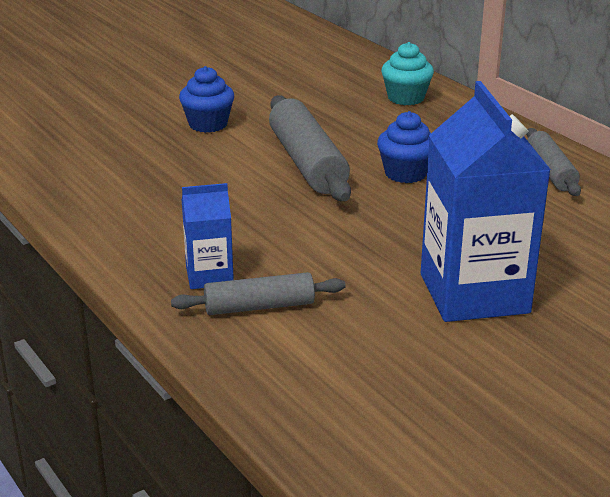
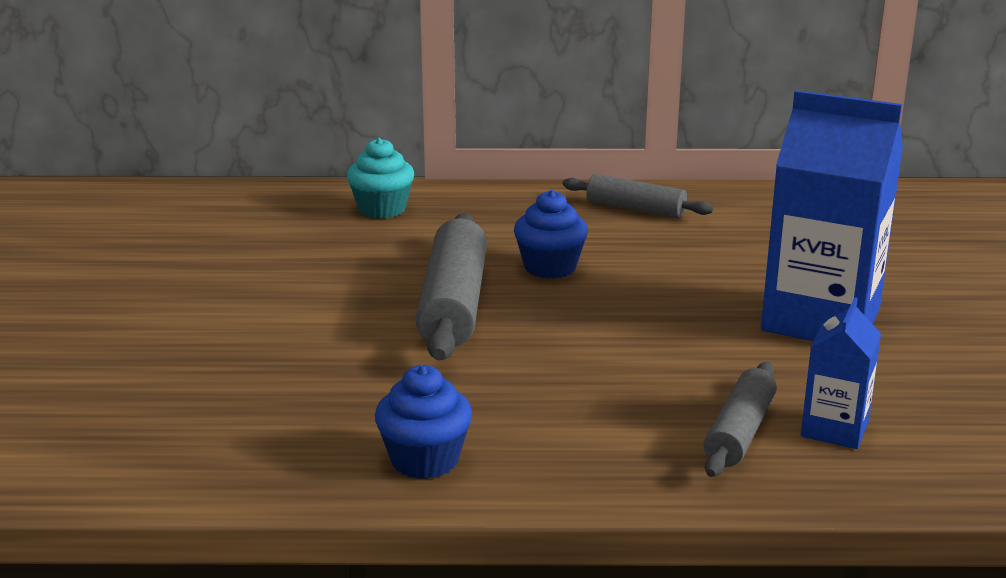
camera: 55 degrees left, 5 degrees down
blue cupcake [179,66,234,133] -> blue cupcake moved to [375,365,472,479]
blue carton [182,183,234,289] -> blue carton moved to [801,297,881,449]
grey rolling pin [269,95,351,201] -> grey rolling pin turned 75 degrees clockwise [416,213,487,361]

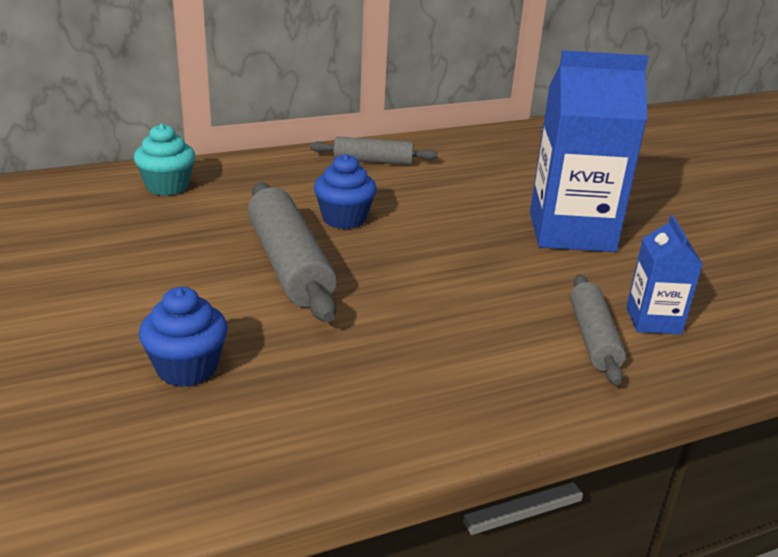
camera: 25 degrees left, 5 degrees up
blue cupcake [375,365,472,479] -> blue cupcake moved to [139,287,228,387]

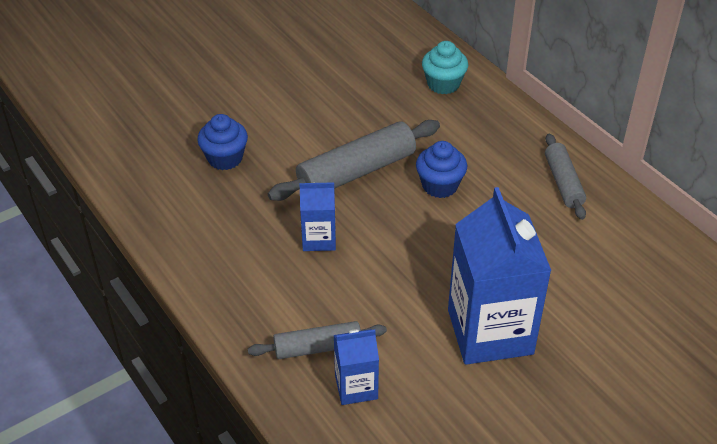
camera: 80 degrees right, 15 degrees up
none -> blue carton [299,182,336,251]

